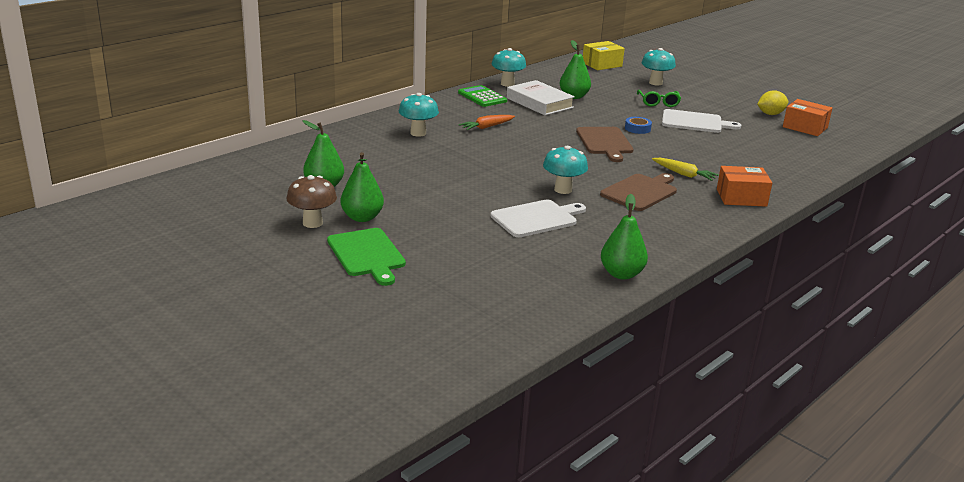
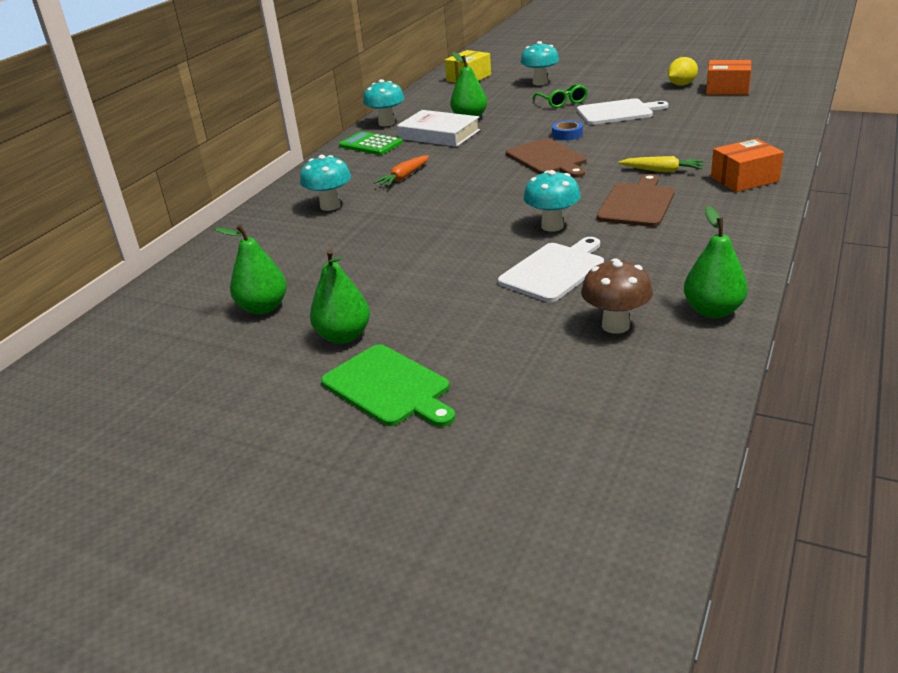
camera: 15 degrees left, 5 degrees up
brown mushroom [286,175,337,228] -> brown mushroom moved to [581,258,653,334]

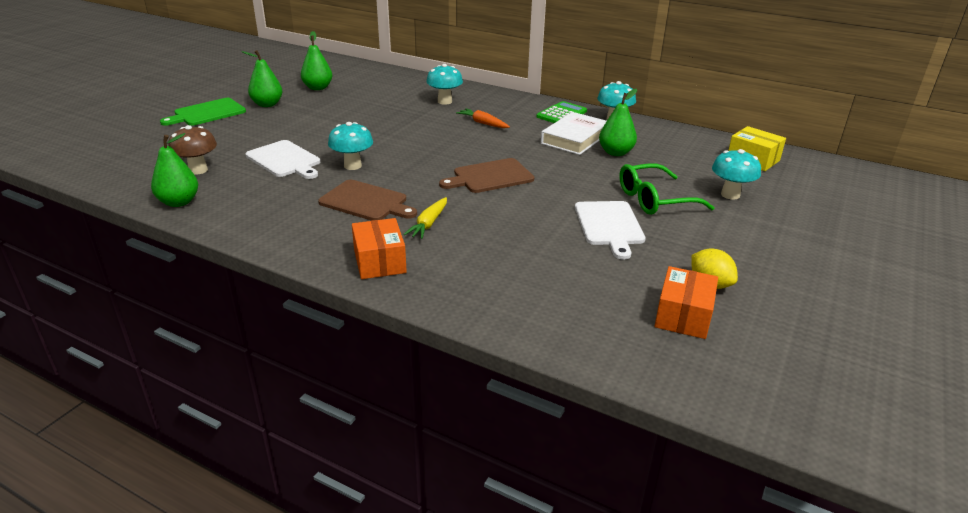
camera: 90 degrees right, 0 degrees up
green glasses [532,84,588,108] -> green glasses [619,163,715,215], size x1.51
blue tape [552,120,583,140] -> none

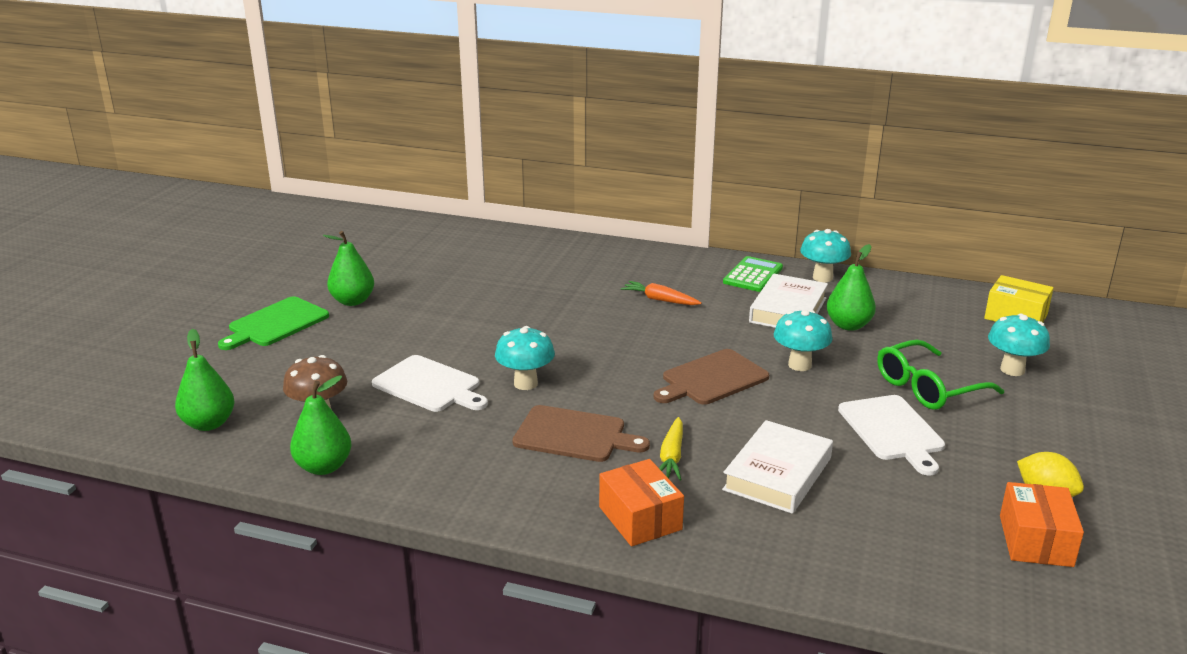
camera: 10 degrees left, 5 degrees down
green pear [301,31,332,90] -> green pear moved to [175,329,235,431]
turquoise mushroom [426,64,463,105] -> turquoise mushroom moved to [773,310,833,371]
none -> white book [722,420,833,514]

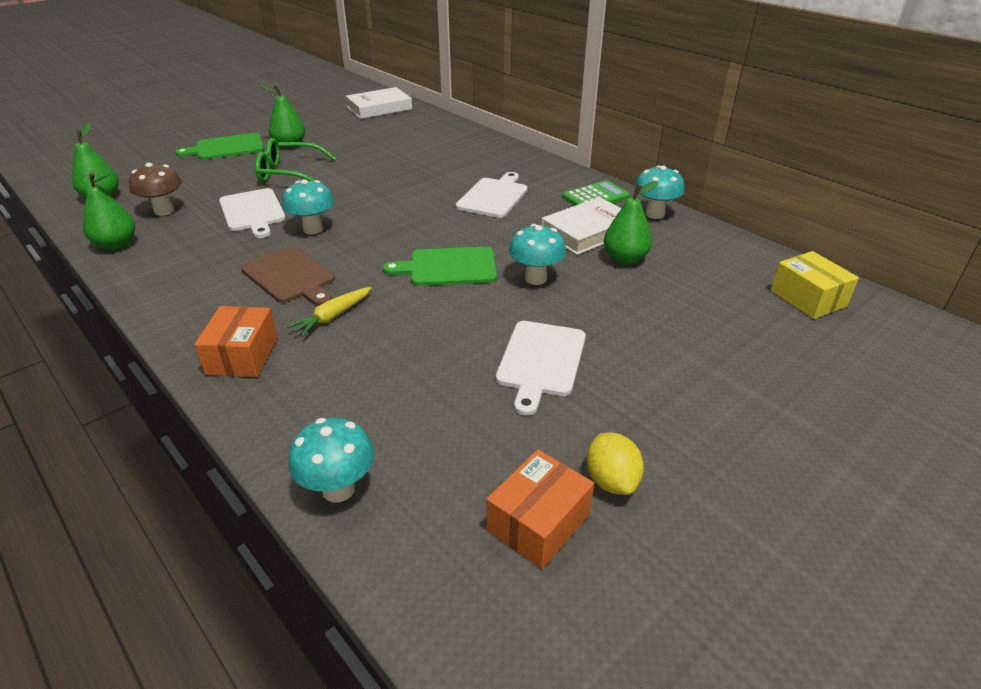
camera: 30 degrees right, 10 degrees up
orange carrot [621,281,702,305] -> white cutting board [456,172,528,218]
brown cutting board [654,349,769,405] -> green cutting board [383,247,497,286]
white book [722,420,833,514] -> white book moved to [346,87,412,119]
green glasses [877,340,1004,410] -> green glasses moved to [255,138,337,183]
turquoise mushroom [988,314,1050,376] -> turquoise mushroom moved to [288,418,374,503]

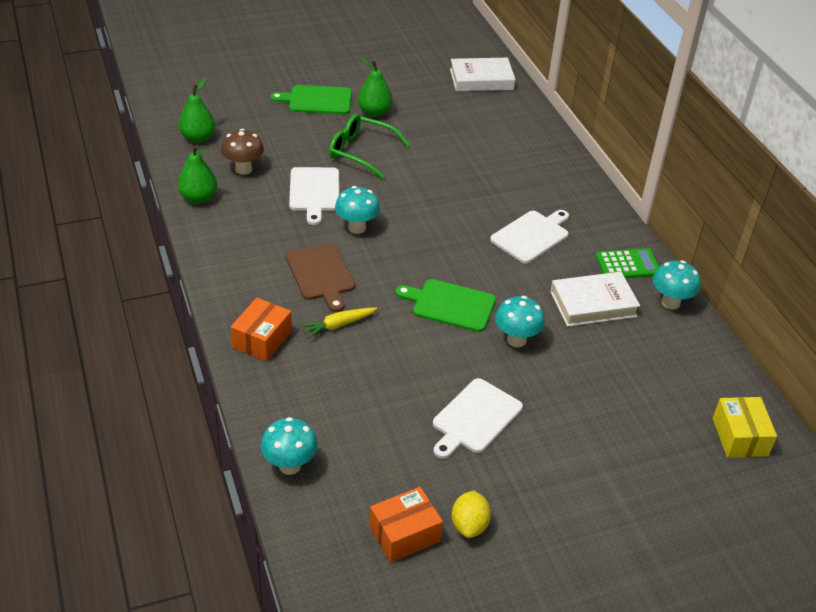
camera: 20 degrees right, 5 degrees up
green pear [604,181,658,264] -> none

